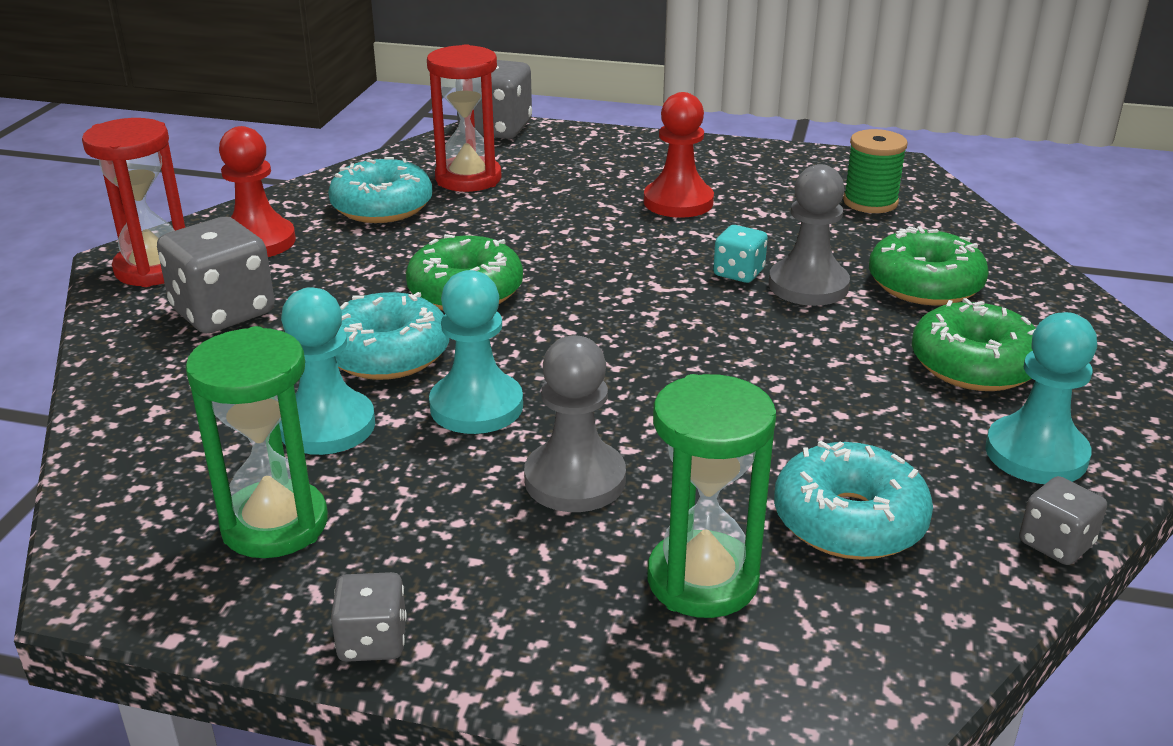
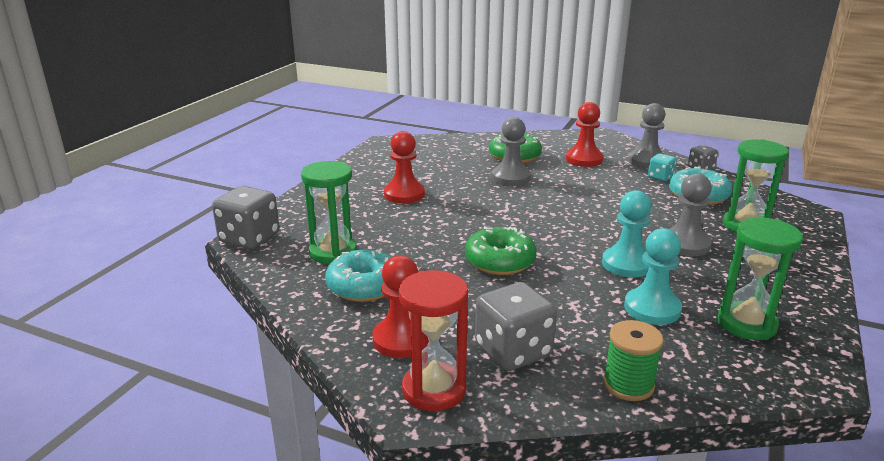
camera: 80 degrees left, 5 degrees down
grey dice [331,572,407,662] -> none
turquoise donut [335,292,449,380] -> none
red hourglass [427,44,502,192] -> green hourglass [301,161,357,264]
turquoise dice [713,225,768,283] -> turquoise dice moved to [648,153,677,181]
green spool [843,129,908,213] -> green spool moved to [603,320,664,401]
green donut [912,298,1036,391] -> red pawn [566,102,603,167]
turquoise pawn [985,312,1097,484] -> grey pawn [628,103,665,168]

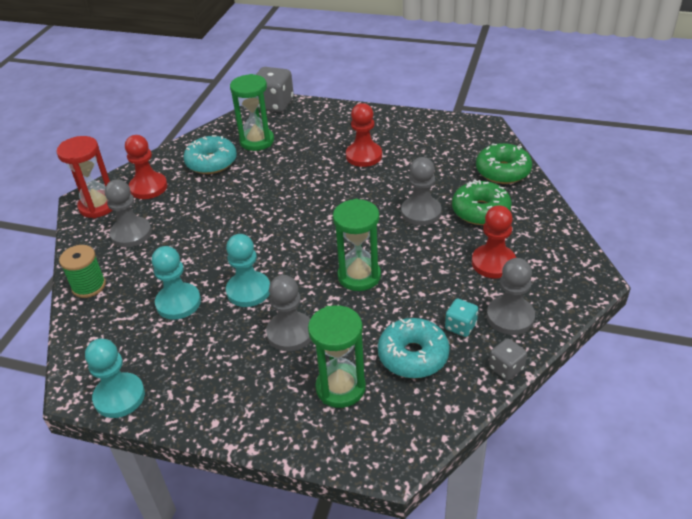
camera: 85 degrees right, 15 degrees up
green donut [465,226,537,275] -> green donut moved to [476,143,532,184]
grey dice [475,282,557,371] -> grey pawn [105,179,152,248]
green hourglass [718,217,803,340] -> green hourglass moved to [333,199,381,291]
none -> turquoise pawn [85,338,145,418]

